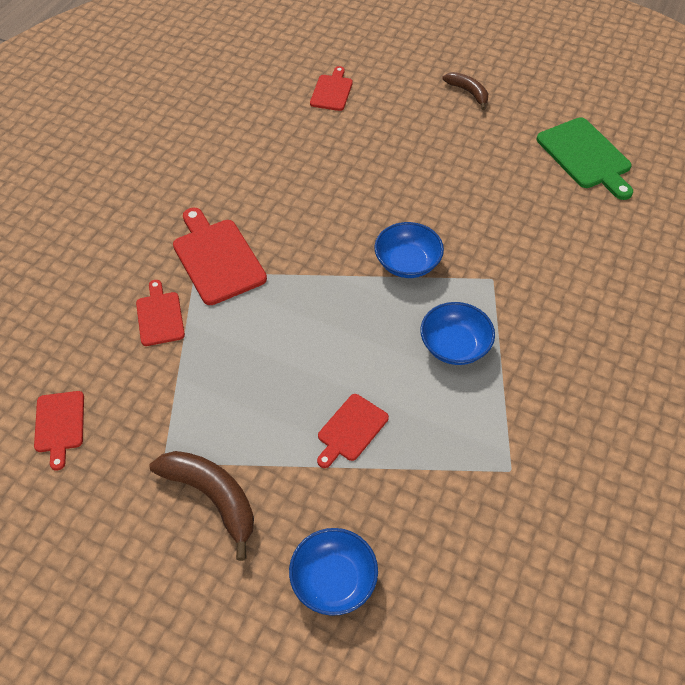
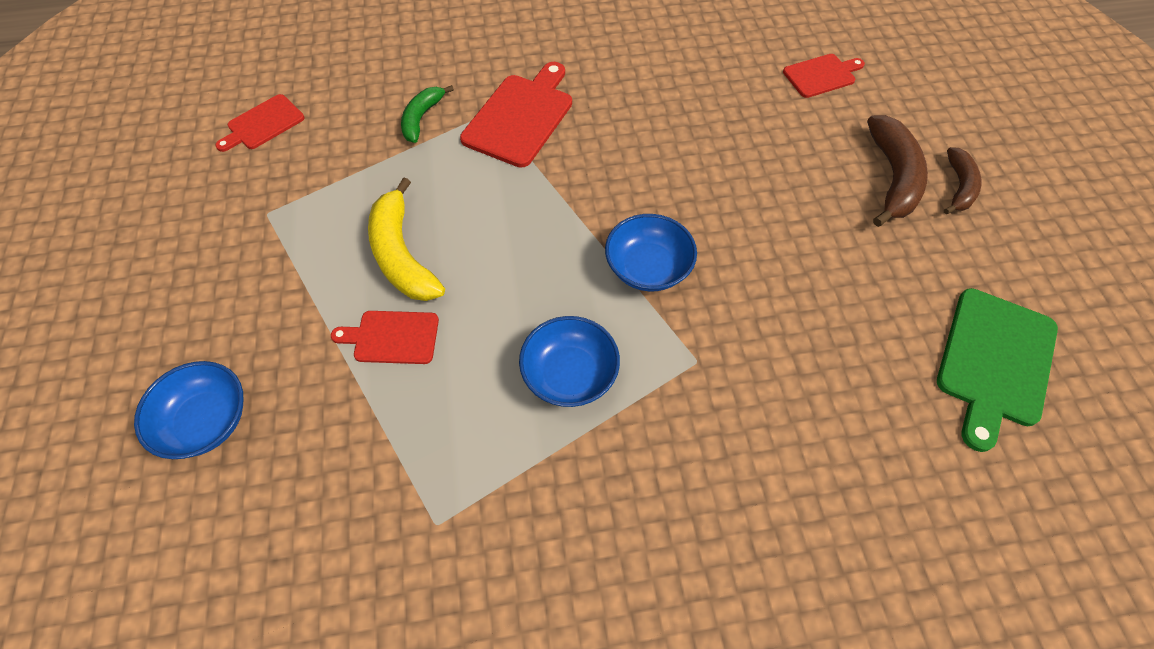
camera: 55 degrees right, 5 degrees up
red cutting board [136,280,185,346] -> green banana [401,85,454,143]
brown banana [150,451,254,561] -> brown banana moved to [867,115,928,227]
none -> yellow banana [368,177,445,301]

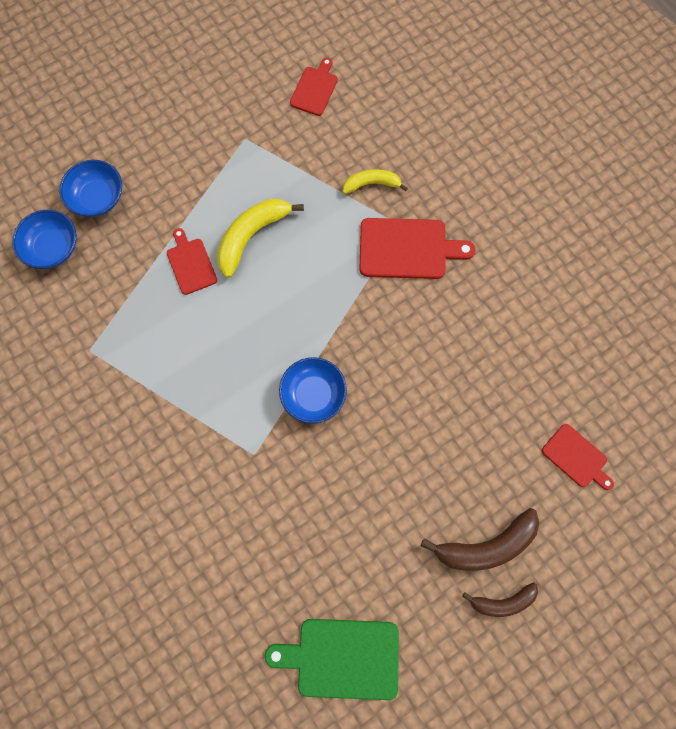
camera: 65 degrees right, 15 degrees up
red cutting board [215,94,304,152] -> red cutting board turned 90 degrees clockwise [290,57,338,116]
green banana [401,85,454,143] -> yellow banana [343,169,408,194]
blue bowl [519,316,620,407] -> blue bowl moved to [12,210,77,269]

